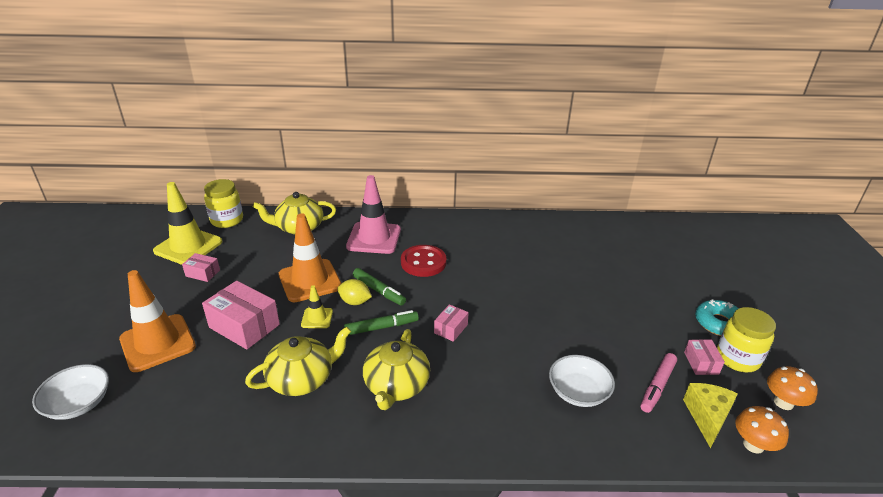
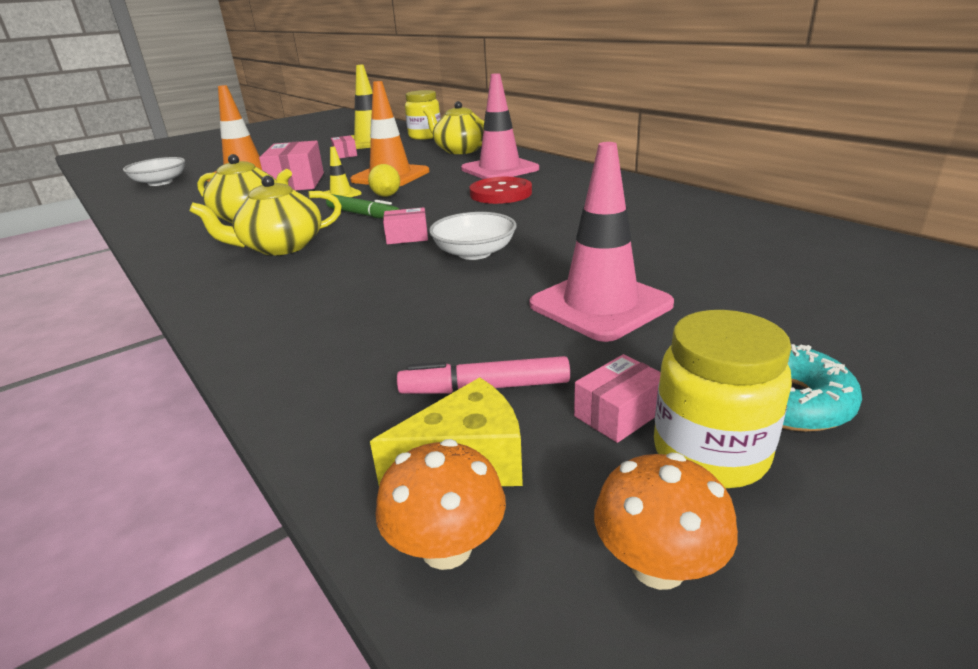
camera: 55 degrees right, 5 degrees down
green marker [353,268,406,305] -> none
white bowl [549,355,615,407] -> white bowl moved to [429,212,516,260]
none -> pink traffic cone [529,142,674,342]

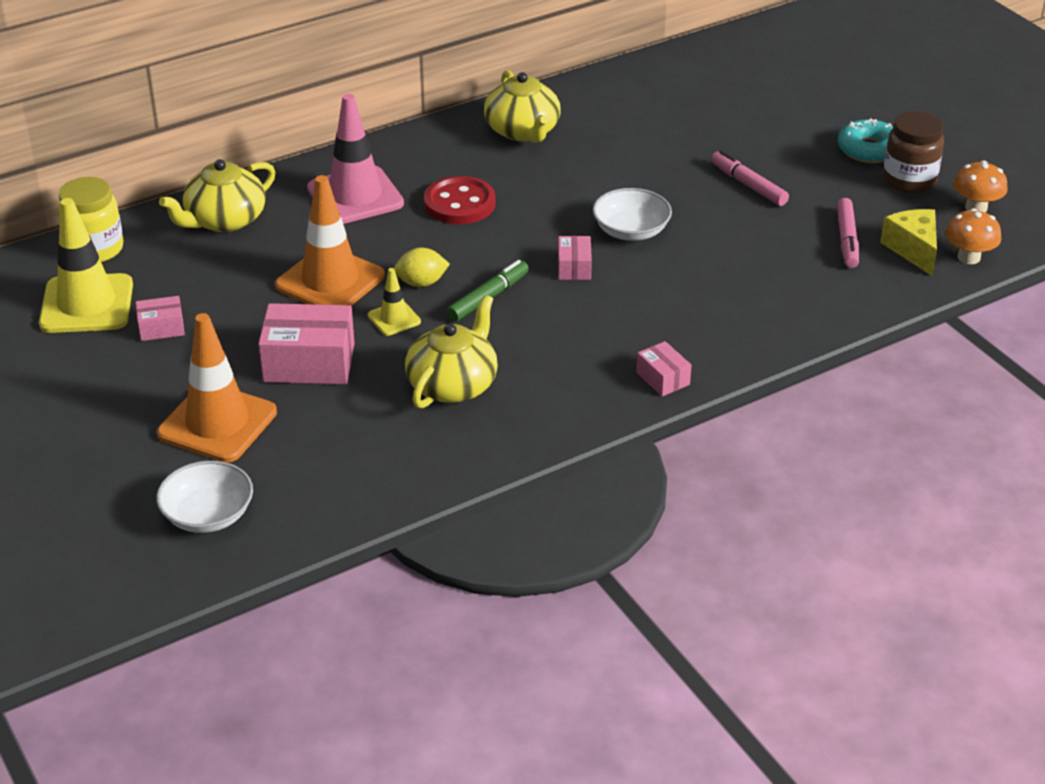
camera: 85 degrees left, 10 degrees up
yellow teapot [190,175,342,255] -> yellow teapot moved to [484,70,561,142]
pink traffic cone [529,142,674,342] -> pink marker [711,150,789,206]
pink box [574,354,661,443] -> pink box moved to [636,341,692,396]
yellow jar [654,310,792,488] -> brown jar [883,111,944,194]

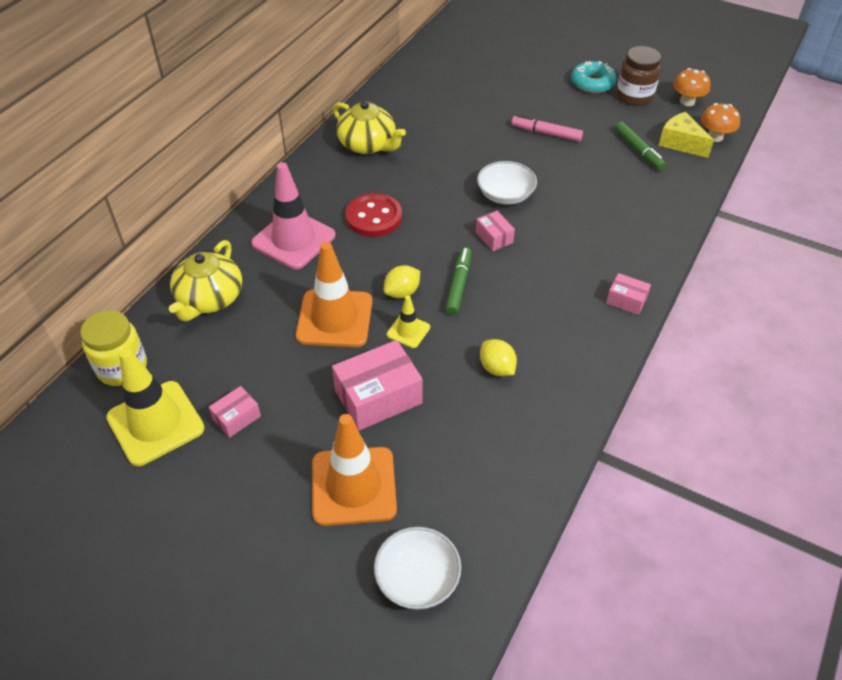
camera: 30 degrees left, 10 degrees up
yellow teapot [405,295,498,409] -> yellow lemon [480,339,517,377]
pink marker [837,198,859,268] -> green marker [615,122,666,170]

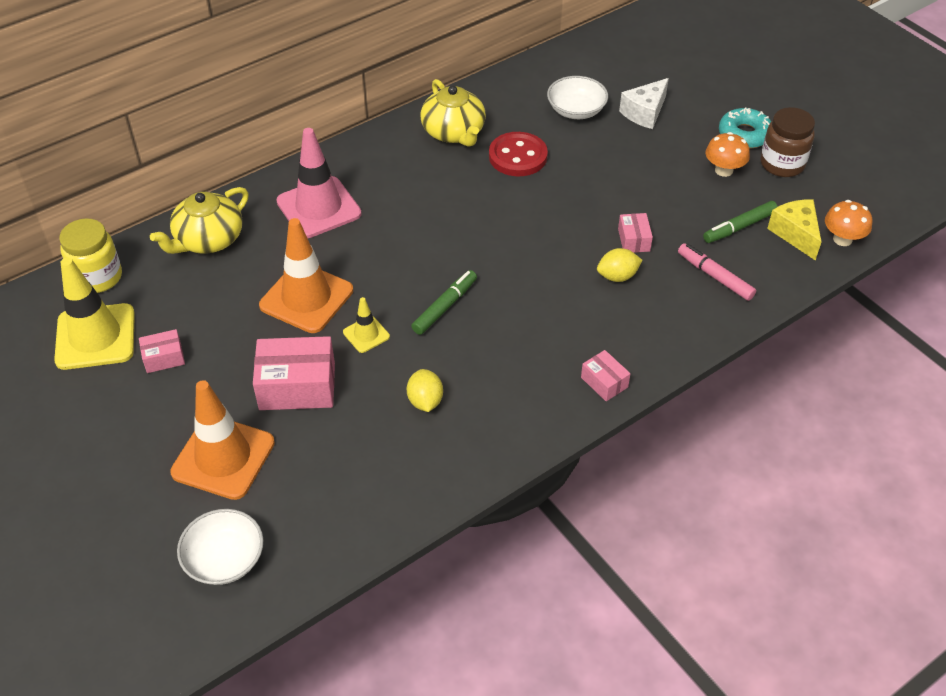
camera: 25 degrees right, 0 degrees up
red button [345,193,402,237] -> red button moved to [489,132,548,176]
yellow lemon [384,265,420,298] -> yellow lemon moved to [597,248,643,282]
pink box [476,211,515,251] -> pink box moved to [618,213,653,253]
white bowl [477,161,537,205] -> white bowl moved to [547,76,608,119]
pink marker [512,115,583,142] -> pink marker moved to [678,243,756,301]
green marker [615,122,666,170] -> green marker turned 60 degrees clockwise [703,201,778,243]
orange mushroom [673,68,711,106] -> orange mushroom moved to [705,132,750,177]
none -> white cheese [619,78,669,129]

